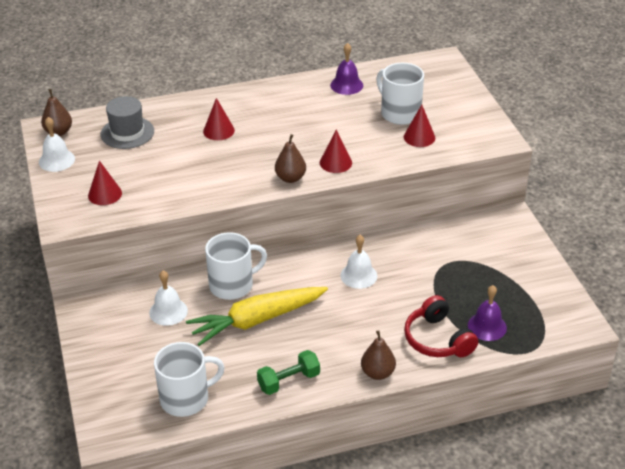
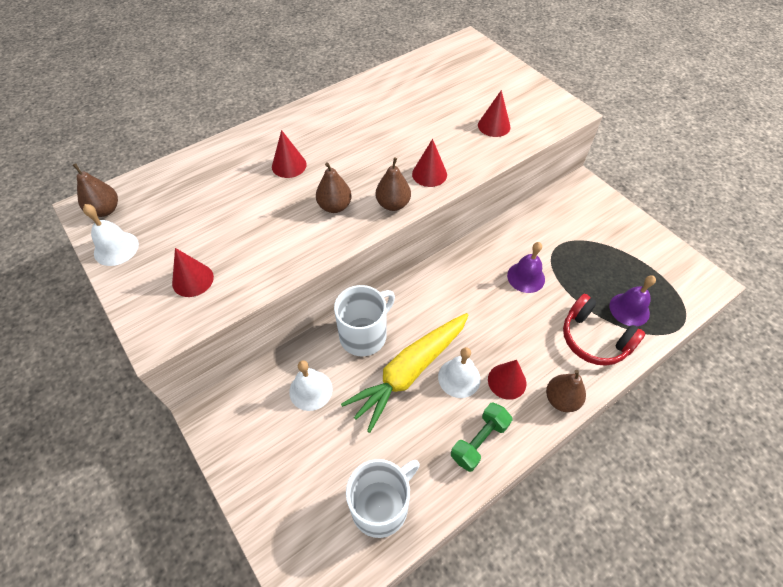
camera: 20 degrees left, 15 degrees up
grey hat [100,96,154,149] -> none
purple bell [330,43,363,95] -> purple bell moved to [507,242,545,293]
white bell [340,235,377,289] -> white bell moved to [438,347,481,398]
white mug [376,63,424,125] -> none
none -> brown pear [316,162,352,213]
none -> red cone [488,360,526,400]

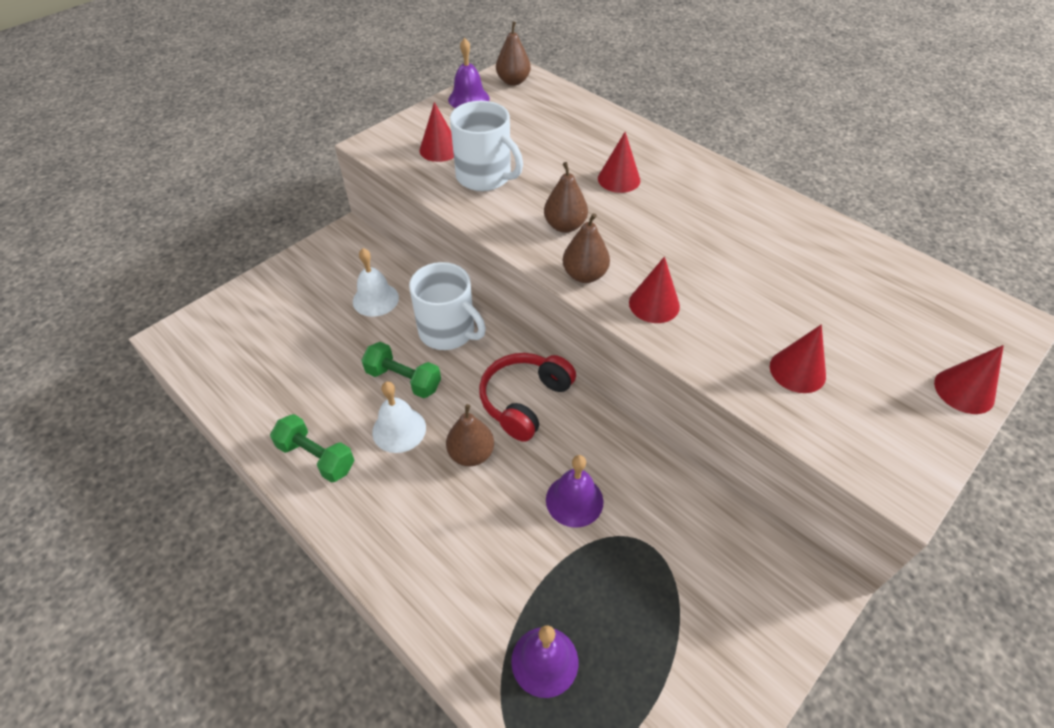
camera: 80 degrees right, 5 degrees down
white bell [83,204,139,266] -> purple bell [448,38,490,108]
yellow carrot [341,313,469,433] -> green dumbbell [362,342,441,398]
white mug [346,459,420,538] -> white mug moved to [450,101,523,191]
red cone [488,360,526,400] -> red cone moved to [934,345,1004,414]
brown pear [546,370,586,412] -> brown pear moved to [446,404,494,466]
red headphones [563,294,646,366] -> red headphones moved to [479,353,576,442]

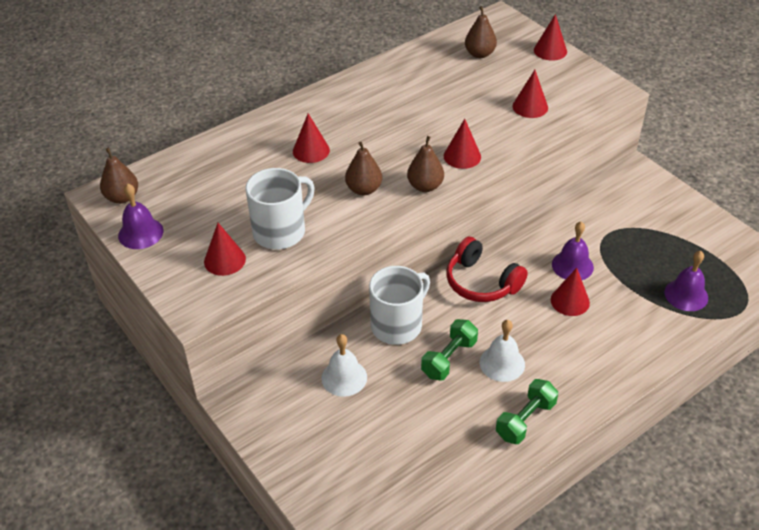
camera: 80 degrees left, 5 degrees down
brown pear [446,404,494,466] -> brown pear moved to [465,6,497,58]
none -> red cone [551,268,590,316]

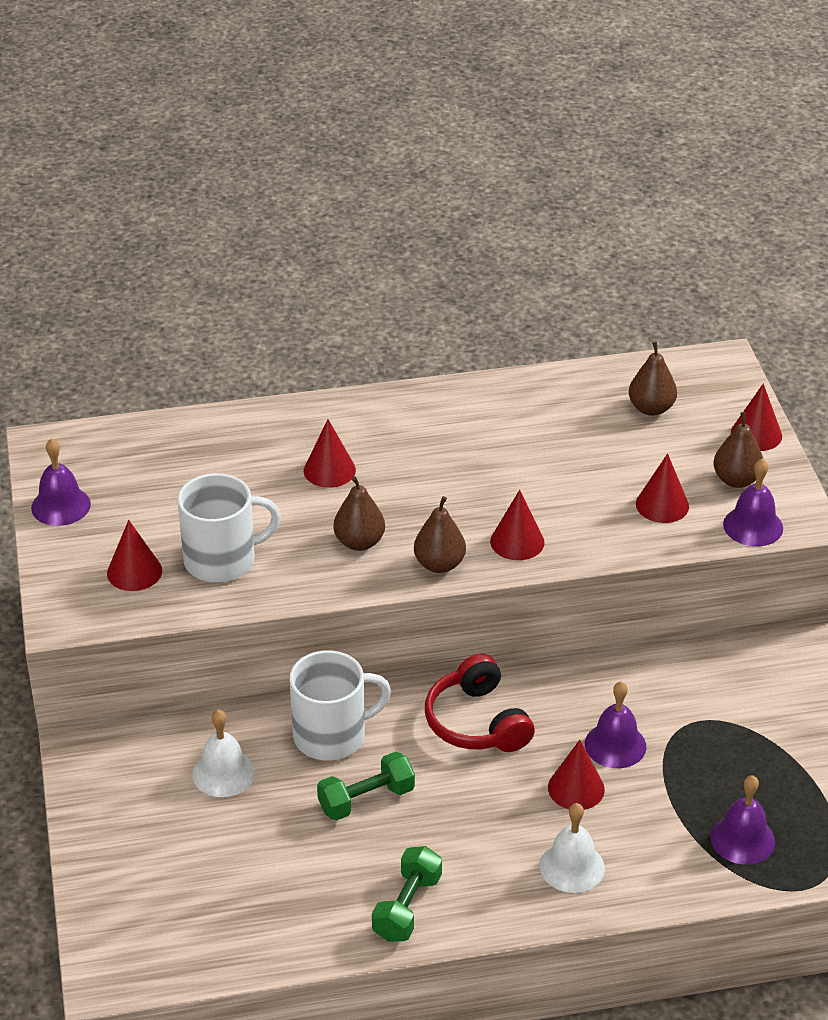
camera: 25 degrees right, 5 degrees down
brown pear [100,148,138,204] -> brown pear moved to [713,412,763,488]
white bell [480,320,525,382] -> white bell moved to [540,803,605,893]
green dumbbell [496,379,558,444] -> green dumbbell turned 45 degrees counterclockwise [372,846,442,942]
none -> purple bell [723,458,783,546]

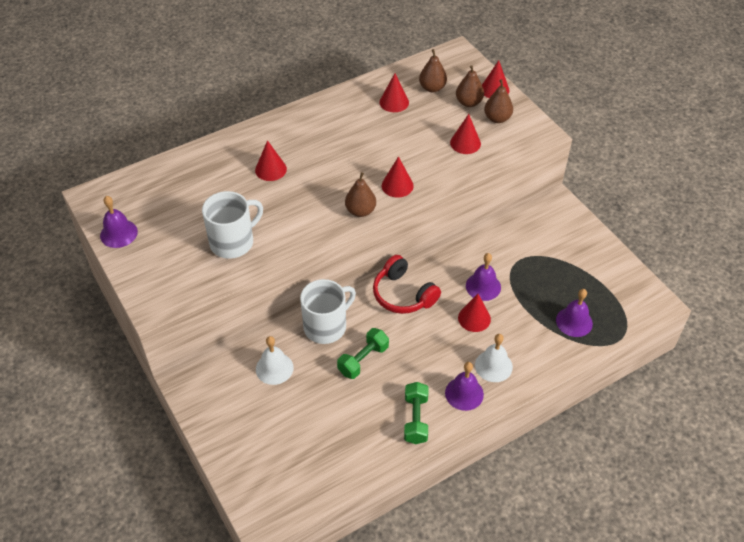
camera: 20 degrees left, 10 degrees up
red cone [107,520,162,591] -> red cone moved to [380,73,409,112]
brown pear [333,476,385,551] -> brown pear moved to [456,65,484,107]
purple bell [723,458,783,546] -> purple bell moved to [445,362,484,411]

